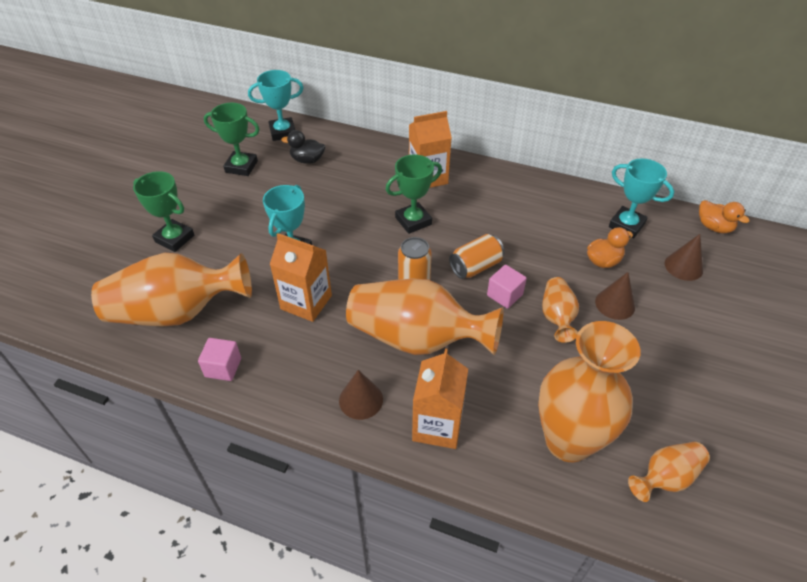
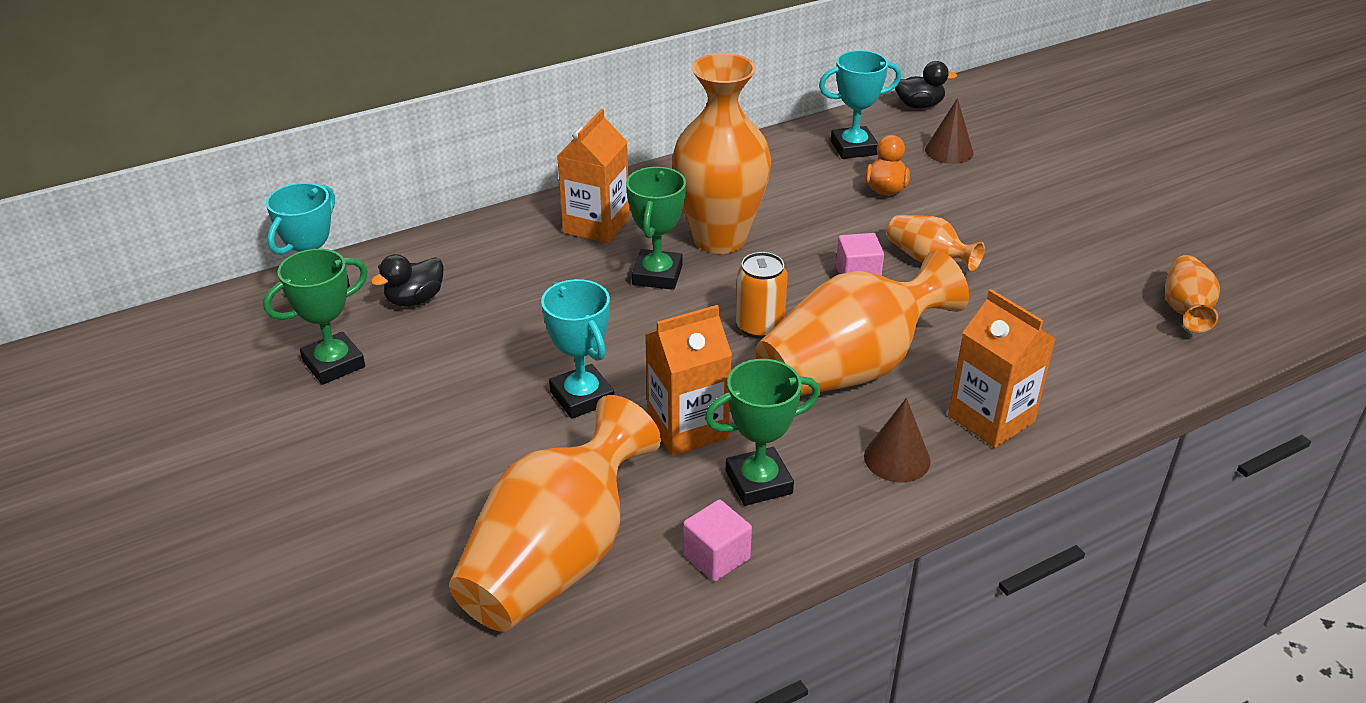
camera: 50 degrees left, 10 degrees down
green trophy [133,171,194,252] -> green trophy moved to [705,359,820,506]
orange can [449,234,504,279] -> none
orange vase [538,321,640,462] -> orange vase moved to [672,53,771,254]
brown cone [595,272,635,320] -> none
orange duck [699,200,750,233] -> black duck [895,61,957,109]

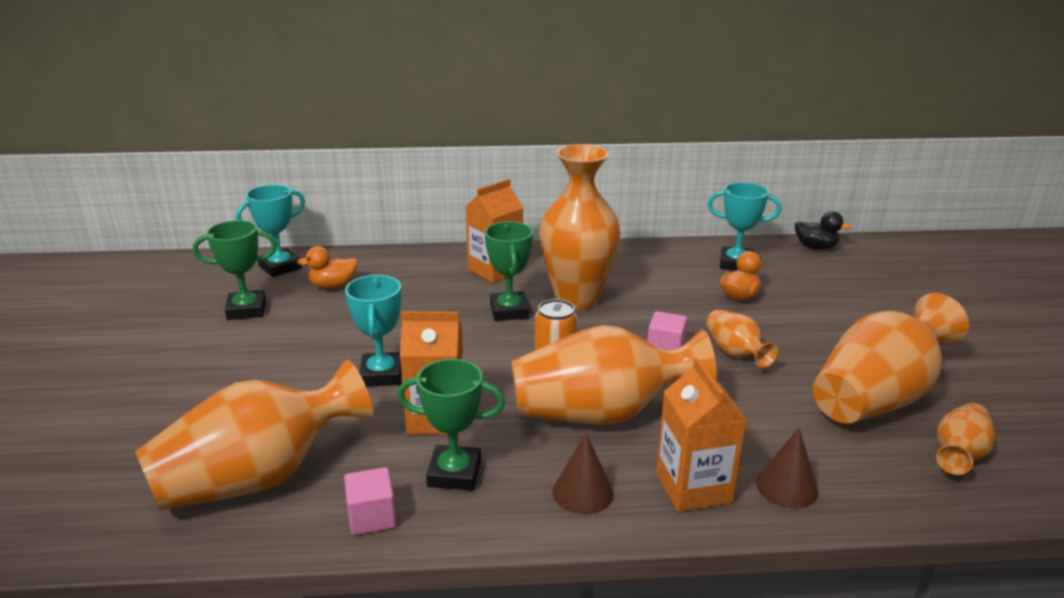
camera: 25 degrees right, 10 degrees down
black duck [371,254,444,307] -> orange duck [297,246,358,288]
green trophy [626,167,686,290] -> green trophy turned 45 degrees counterclockwise [485,221,533,321]
brown cone [925,98,973,164] -> brown cone moved to [756,428,819,509]
none -> orange vase [813,293,969,424]

